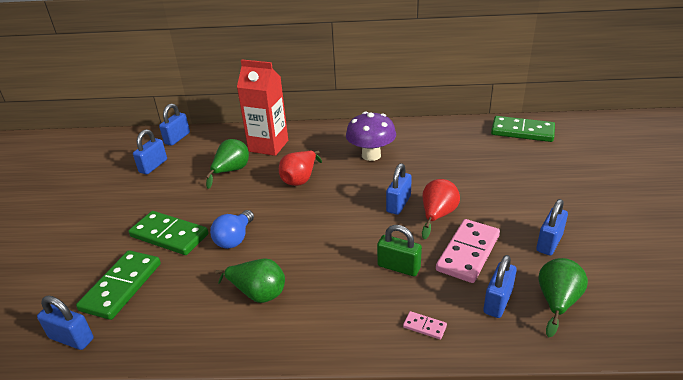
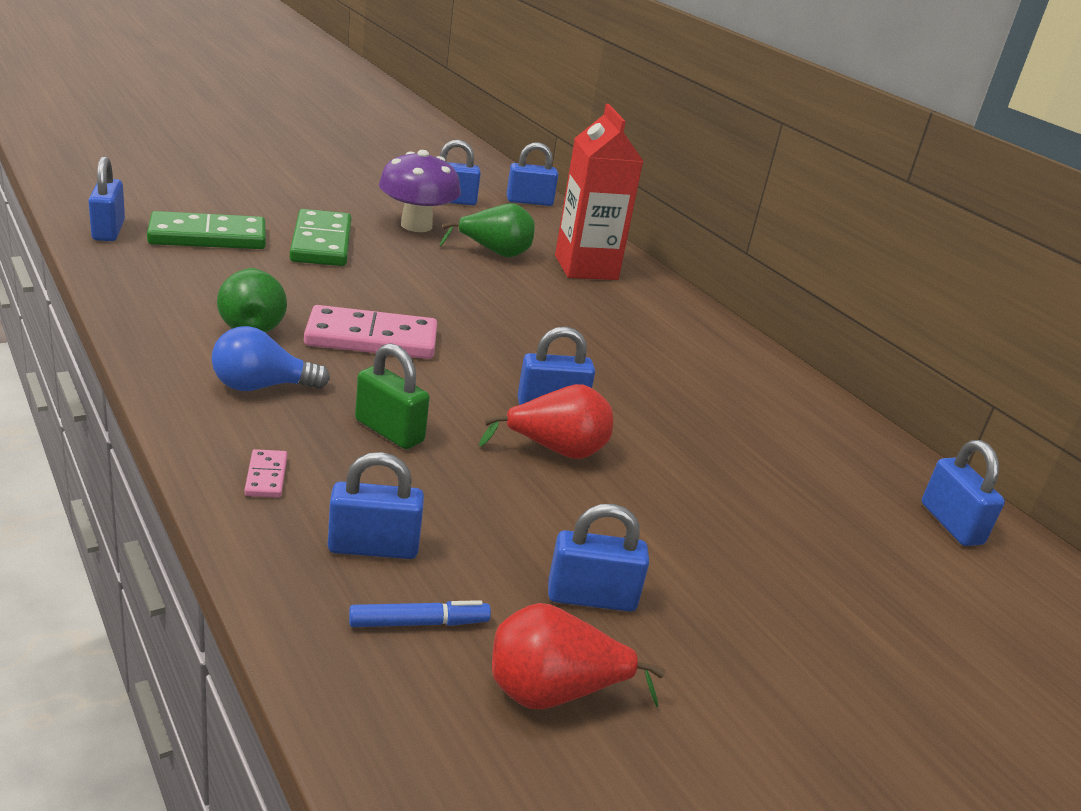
camera: 50 degrees right, 5 degrees down
blue light bulb [210,210,254,249] -> blue light bulb moved to [211,326,330,391]
red pear [279,150,322,186] -> red pear moved to [492,603,665,709]
purple mushroom [346,112,396,161] -> purple mushroom moved to [379,150,461,232]
green padlock [377,225,422,276] -> green padlock turned 45 degrees counterclockwise [355,343,430,449]
pink domino [436,219,500,283] -> pink domino moved to [304,305,437,359]
green domino [491,116,555,142] -> blue padlock [922,440,1005,546]
green pear [538,258,588,337] -> blue marker [349,600,491,627]

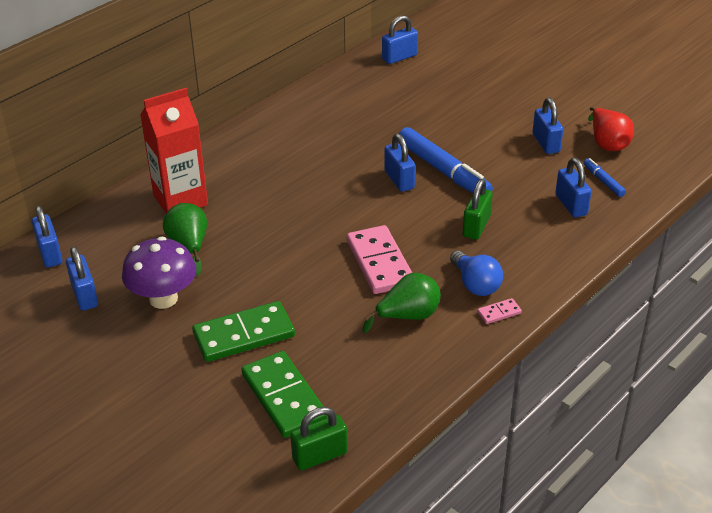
camera: 100 degrees left, 10 degrees up
blue padlock [88,156,125,241] -> green padlock [290,407,348,471]
pink domino [244,449,287,498] -> pink domino moved to [477,298,522,324]
red pear [479,384,613,459] -> blue marker [398,127,493,193]

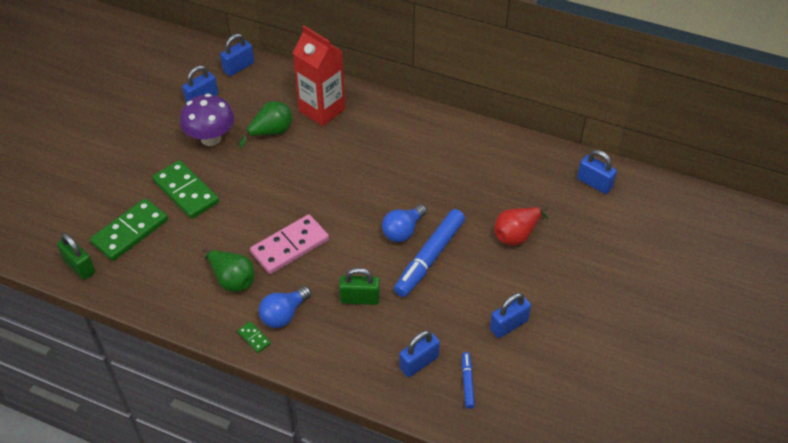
camera: 70 degrees right, 10 degrees up
blue padlock [384,133,415,192] -> blue light bulb [382,204,427,242]
pink domino [477,298,522,324] -> green domino [237,321,271,353]
blue marker [583,158,626,197] -> blue marker turned 45 degrees counterclockwise [462,352,475,409]
red pear [588,107,634,151] -> red pear moved to [494,207,548,245]

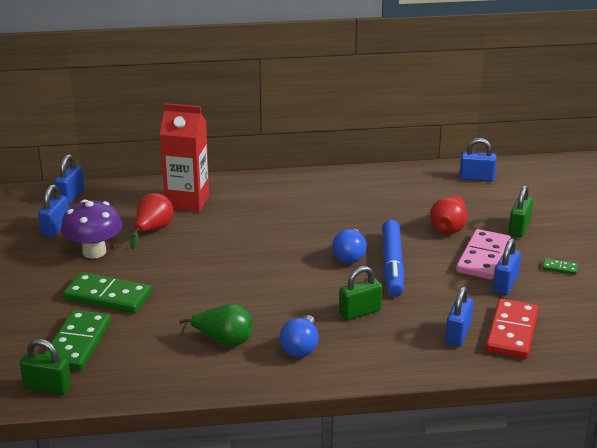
camera: 30 degrees left, 20 degrees down
green domino [237,321,271,353] -> green domino moved to [543,258,578,275]
green pear [240,101,292,148] -> red pear [130,193,174,250]
pink domino [250,214,329,274] -> pink domino moved to [456,229,511,280]
blue marker [462,352,475,409] -> red domino [486,299,539,359]
none -> green padlock [509,185,533,237]

